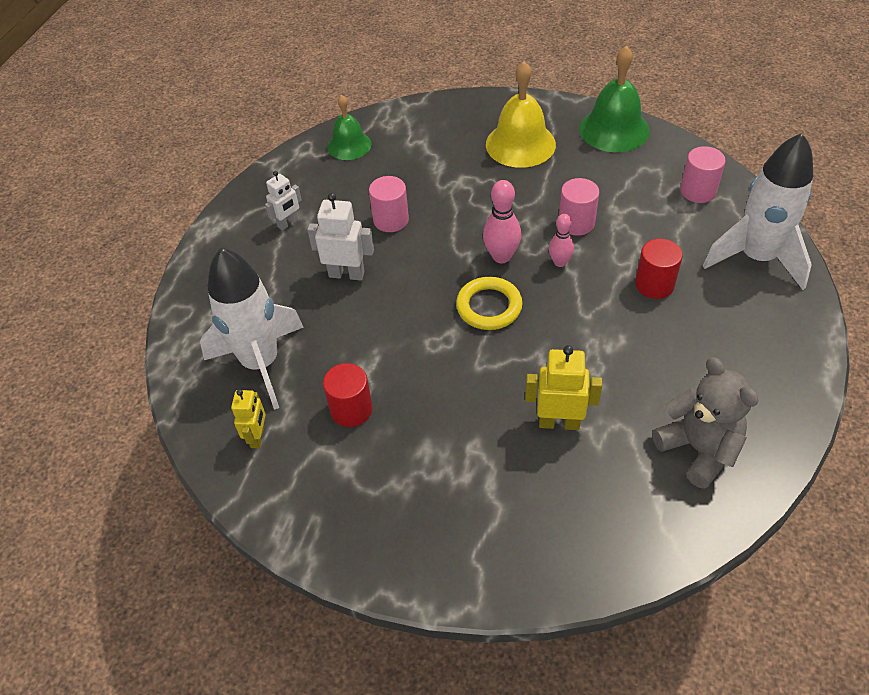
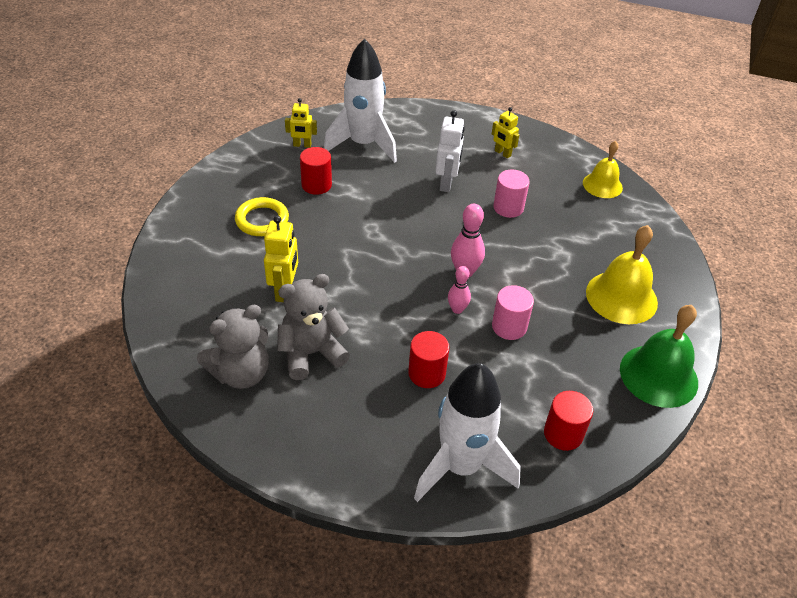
camera: 85 degrees right, 5 degrees down
white robot [265,171,302,230] -> yellow robot [492,107,519,158]
green bell [327,95,371,160] -> yellow bell [583,141,623,198]
yellow ring [456,277,523,330] -> yellow ring moved to [235,197,289,236]
pink cylinder [680,146,726,203] -> red cylinder [544,391,593,451]
none -> grey teddy bear [277,274,350,380]

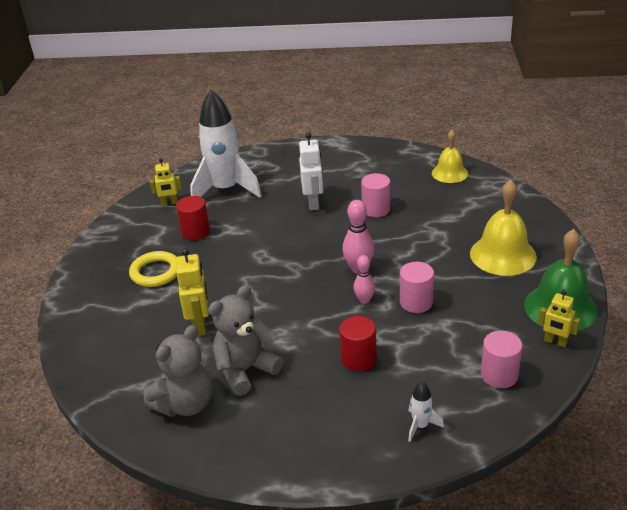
camera: 10 degrees left, 10 degrees down
white rocket [414,363,521,502] -> white rocket [408,382,444,442], size x0.40
yellow robot [492,107,519,158] -> yellow robot moved to [538,290,580,347]
red cylinder [544,391,593,451] -> pink cylinder [481,331,523,388]

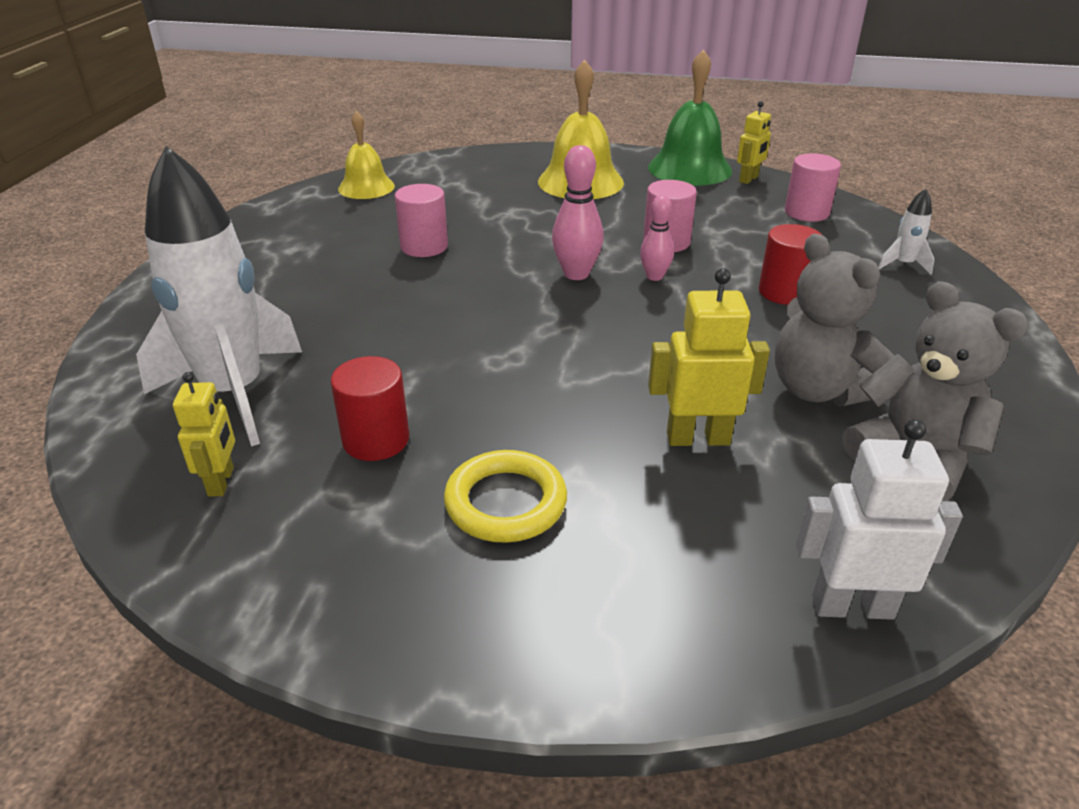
camera: 85 degrees left, 0 degrees up
white robot [299,132,323,211] -> white robot moved to [796,419,963,620]

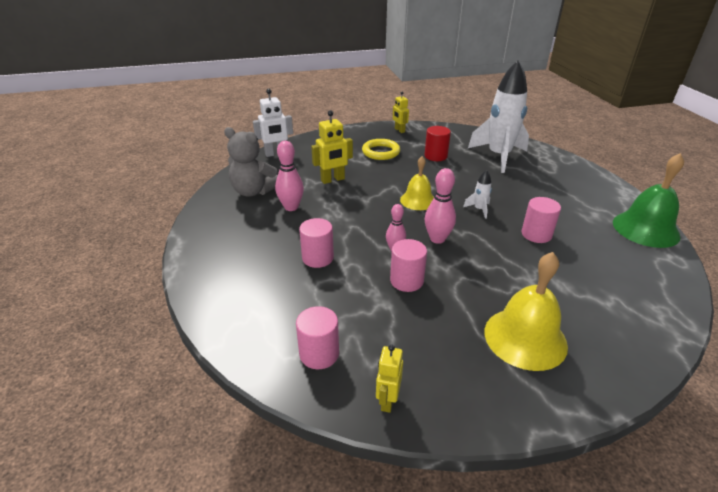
camera: 155 degrees right, 0 degrees up
yellow robot [173,372,235,497] -> yellow robot moved to [393,91,409,133]
yellow bell [338,111,395,199] -> yellow bell moved to [400,156,434,210]
green bell [648,49,732,186] -> green bell moved to [613,153,684,248]
red cylinder [759,224,823,305] -> pink cylinder [299,218,334,268]
grey teddy bear [775,234,894,406] -> pink bowling pin [275,141,304,211]
white rocket [878,189,935,275] -> white rocket moved to [463,170,492,219]

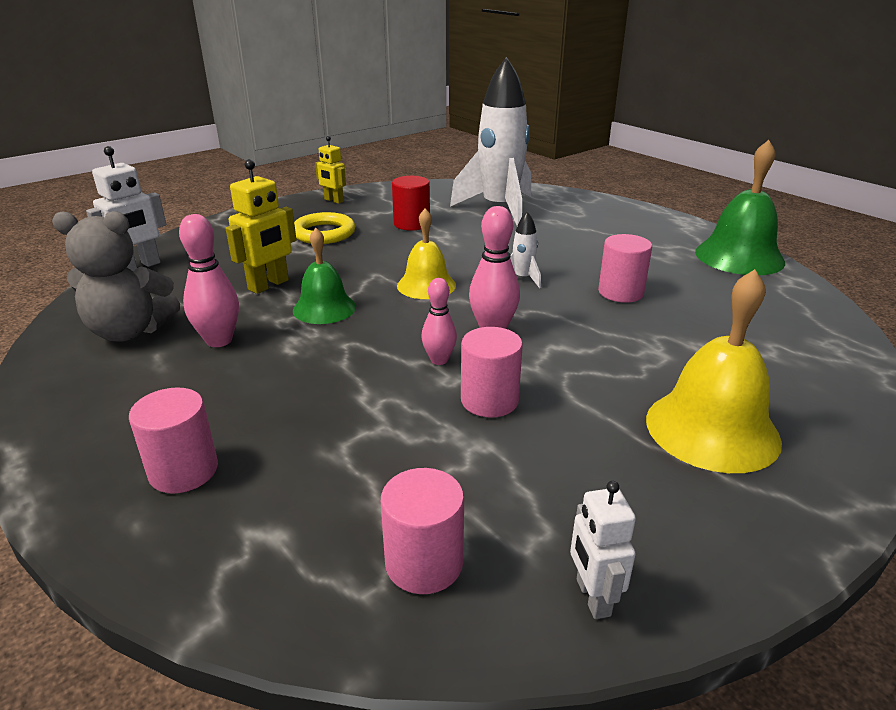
camera: 25 degrees left, 5 degrees down
pink cylinder [299,218,334,268] -> pink cylinder moved to [129,387,218,494]
yellow robot [376,345,403,413] -> white robot [570,481,636,619]
none -> green bell [293,228,356,324]

